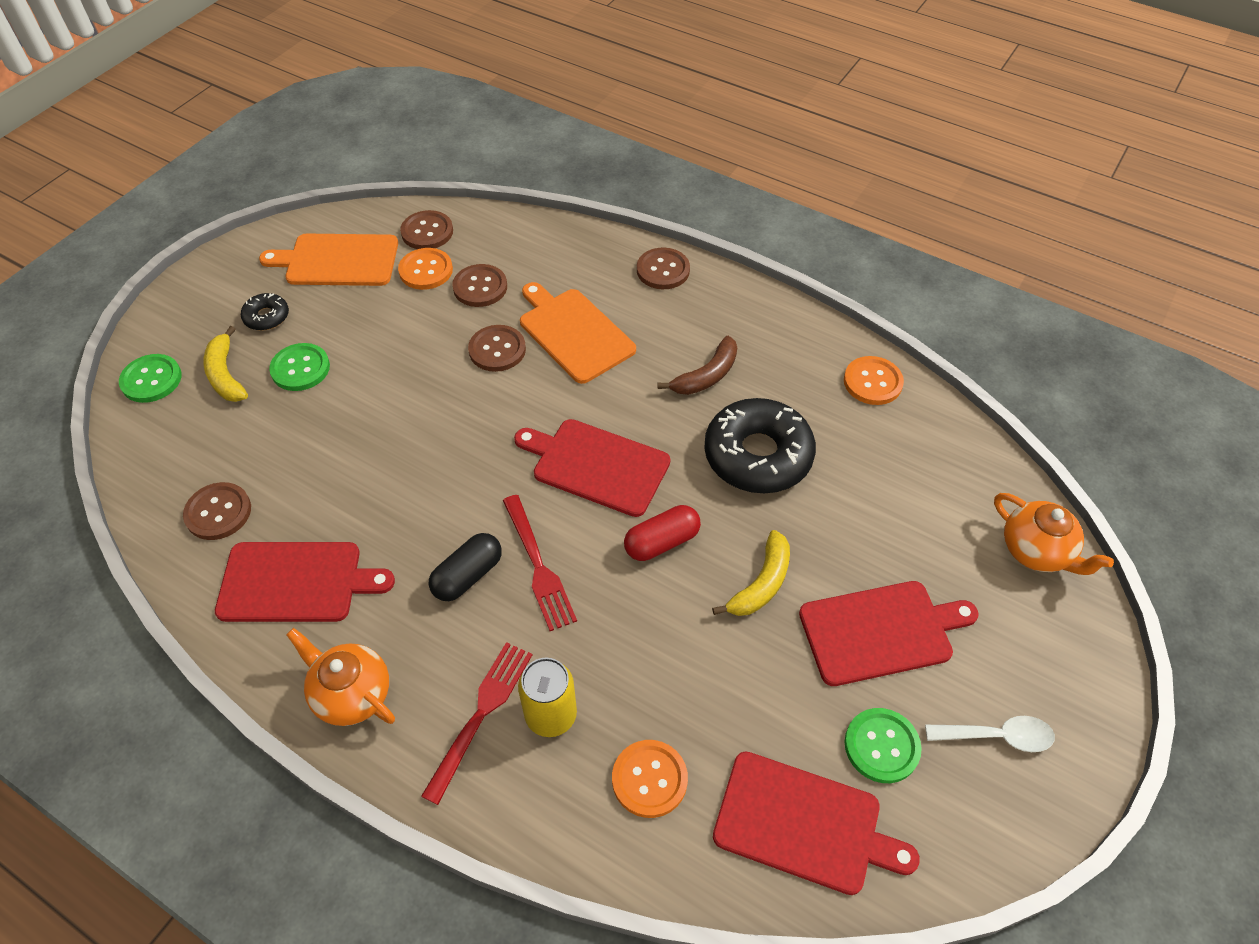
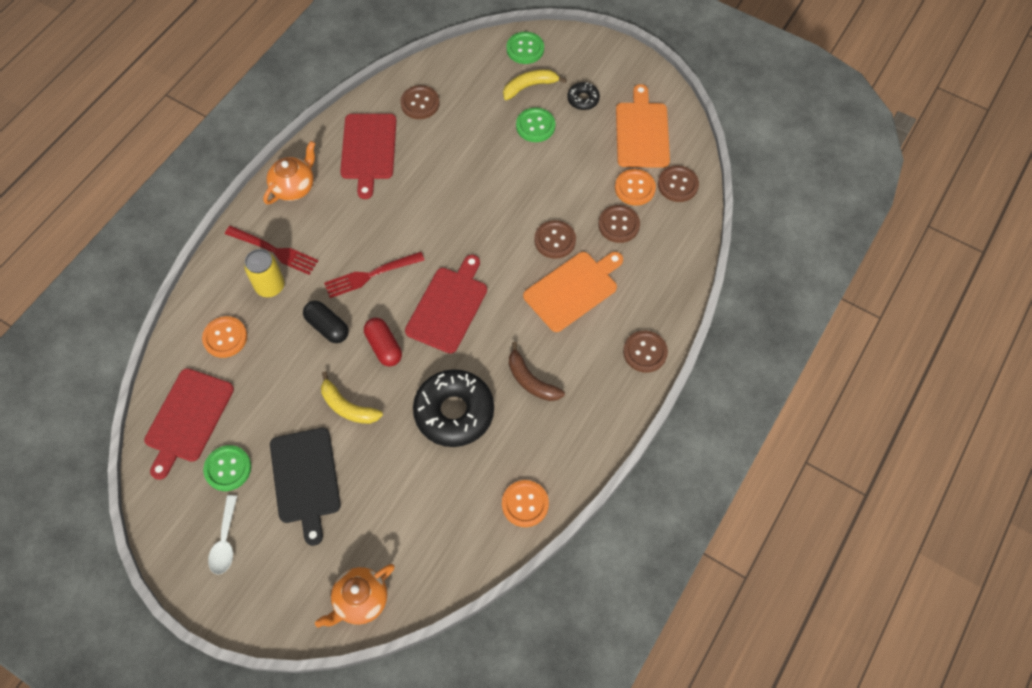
camera: 90 degrees right, 10 degrees up
black capsule [429,533,502,601] -> black capsule moved to [303,301,349,343]
red cutting board [799,581,979,686] -> black cutting board [270,428,341,546]

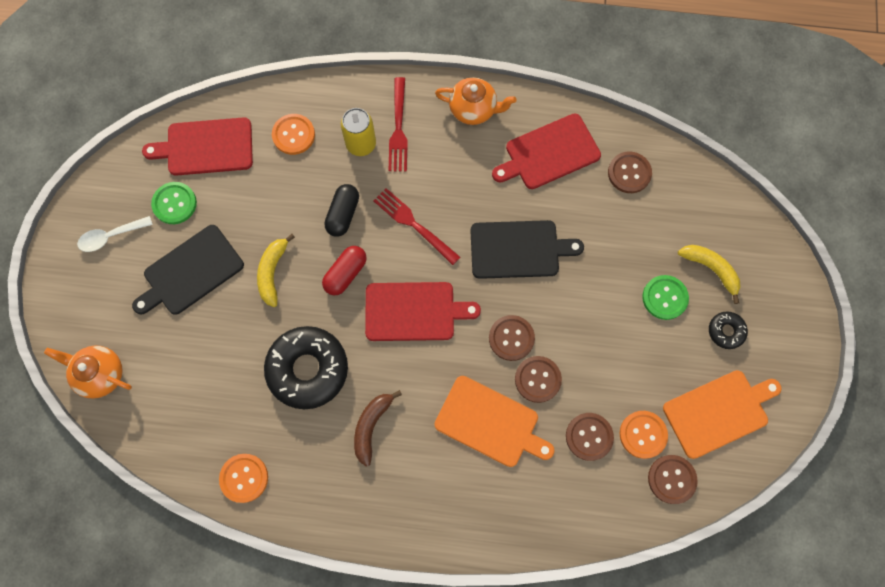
camera: 65 degrees right, 10 degrees up
green button [507,32,544,64] -> none
brown button [623,331,668,373] -> brown button moved to [489,315,535,361]
none -> black cutting board [470,220,584,279]

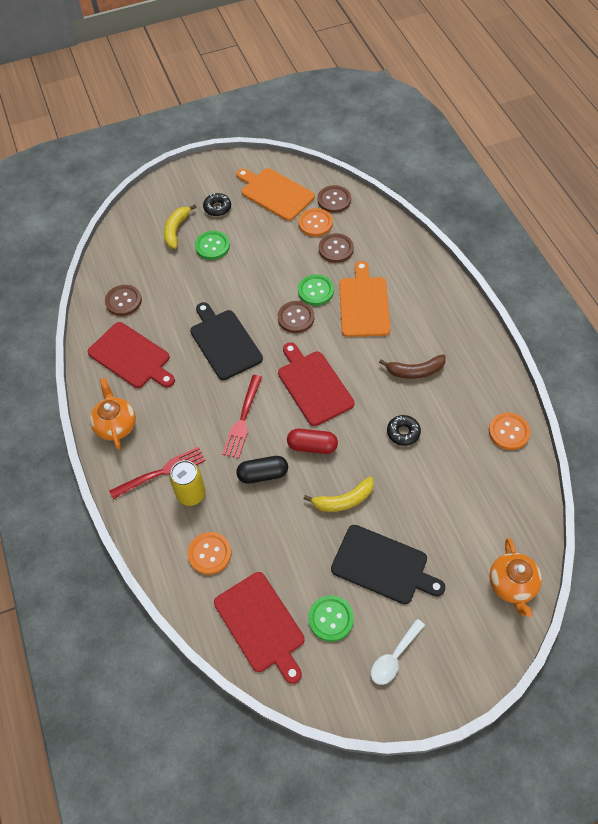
camera: 115 degrees left, 15 degrees down
white spoon [77,216,153,252] -> white spoon turned 90 degrees clockwise [371,619,425,685]
black donut [264,326,348,409] -> black donut [387,415,421,446], size x0.47
brown button [515,356,562,403] -> green button [298,274,334,306]

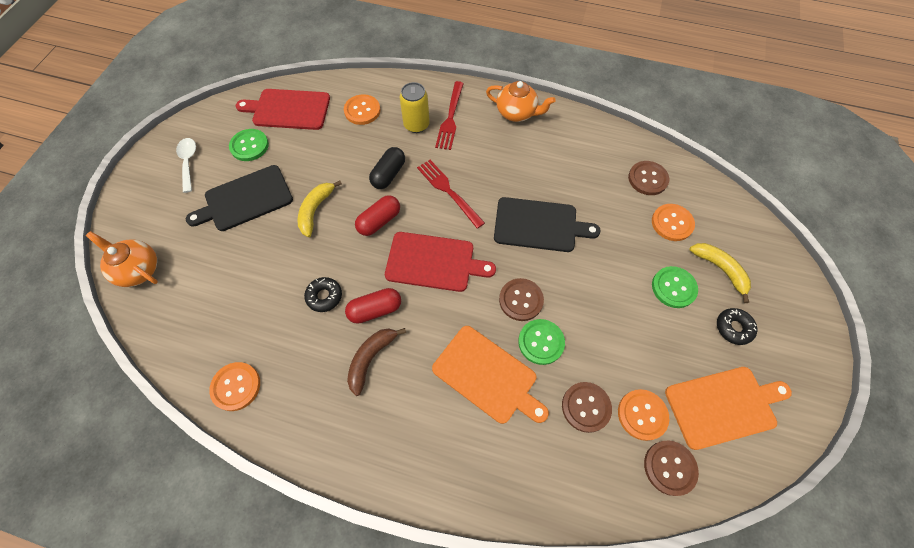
camera: 125 degrees right, 5 degrees up
red cutting board [87,322,175,388] -> none
none -> red capsule [345,288,401,324]
none -> orange button [652,204,695,241]

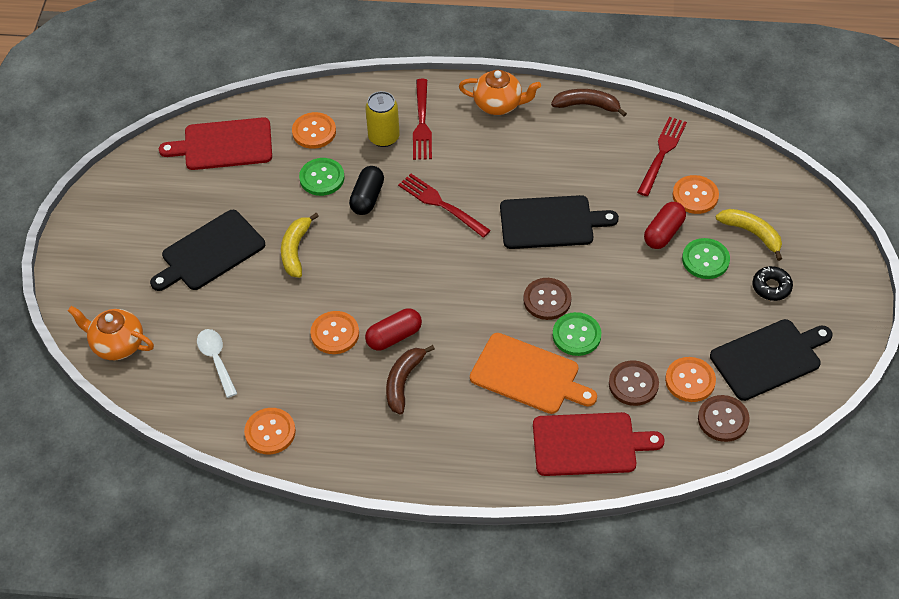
camera: 10 degrees left, 10 degrees down
white spoon [176,138,196,193] -> white spoon moved to [197,329,237,398]
green button [229,129,269,161] -> green button moved to [299,158,344,196]
black donut [304,277,342,312] -> orange button [310,311,359,354]
red capsule [355,195,400,236] -> red capsule moved to [644,202,686,249]
red cutting board [385,232,496,292] -> red cutting board moved to [533,412,665,476]
brown button [628,161,669,195] -> red fork [637,117,687,196]
orange cutting board [665,367,792,450] -> black cutting board [710,319,832,401]
none -> brown banana [551,89,627,117]

